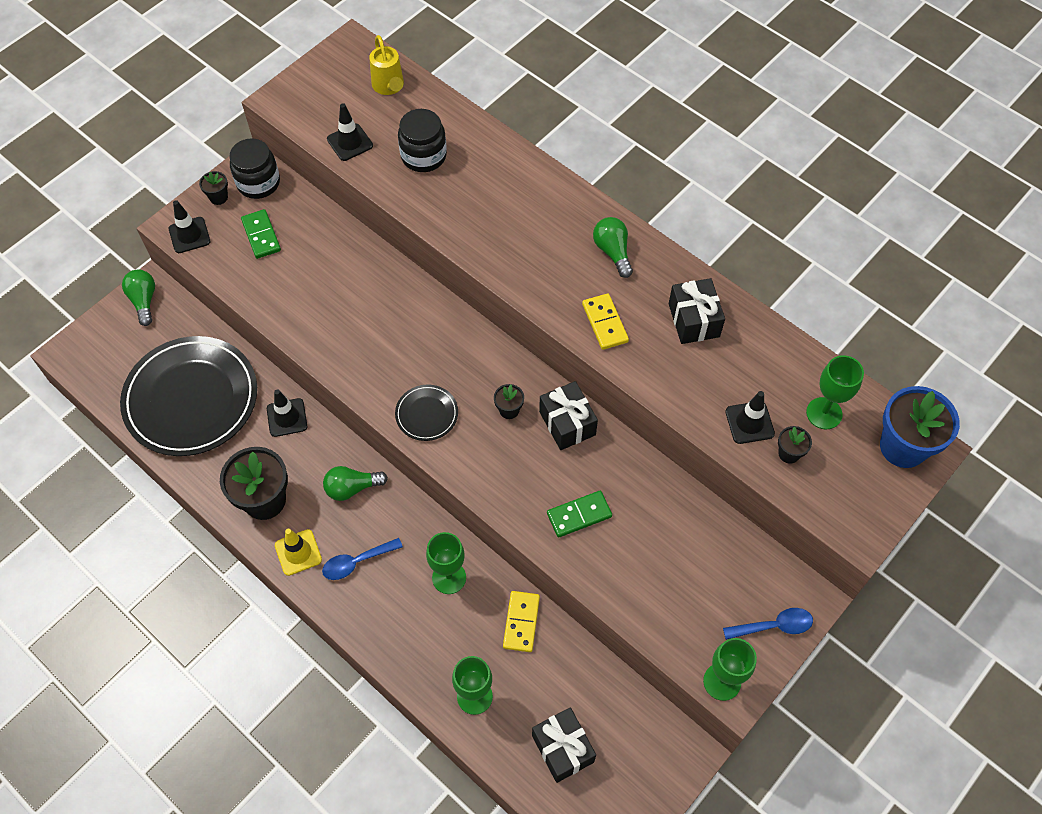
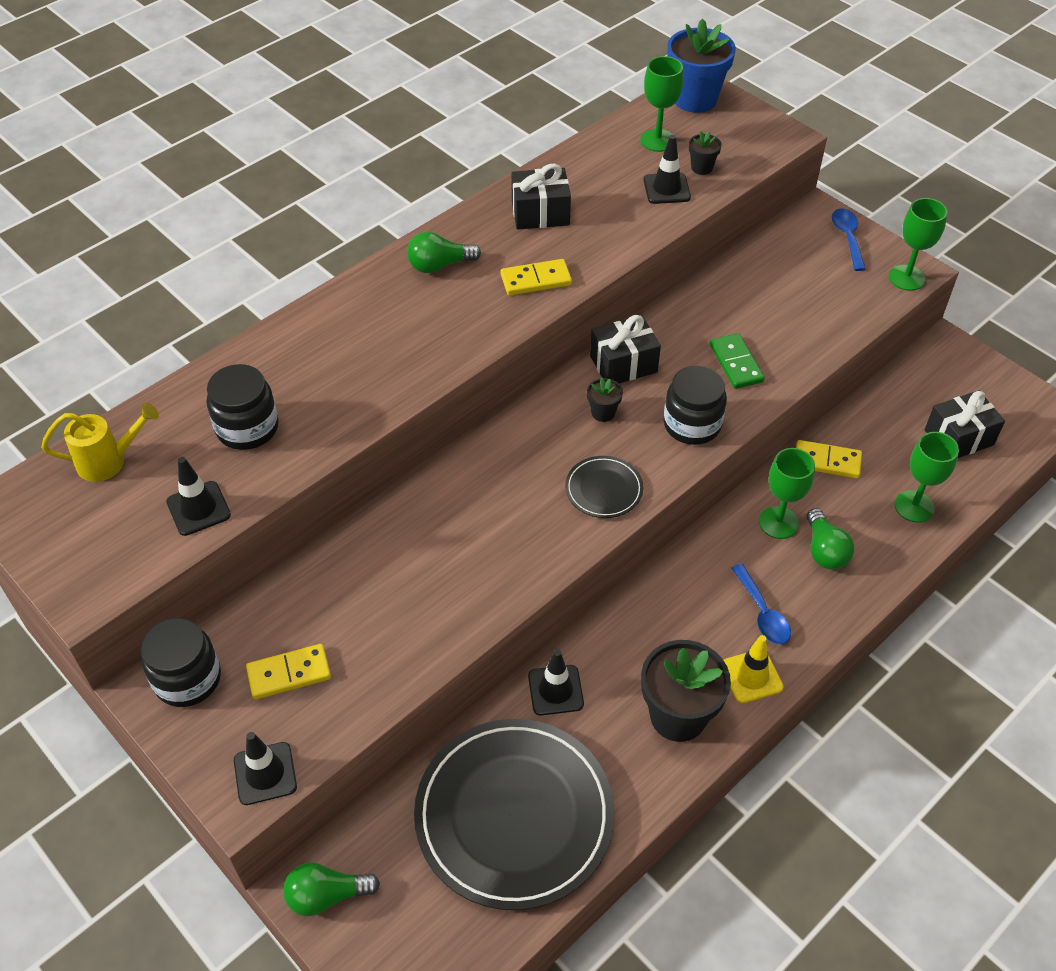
camera: 85 degrees left, 10 degrees down
black flower pot [199,171,228,205] -> none
green domino [241,209,281,259] -> yellow domino [246,644,331,699]
green light bulb [323,466,388,501] -> green light bulb moved to [807,508,854,570]
none -> black jar [664,366,727,445]

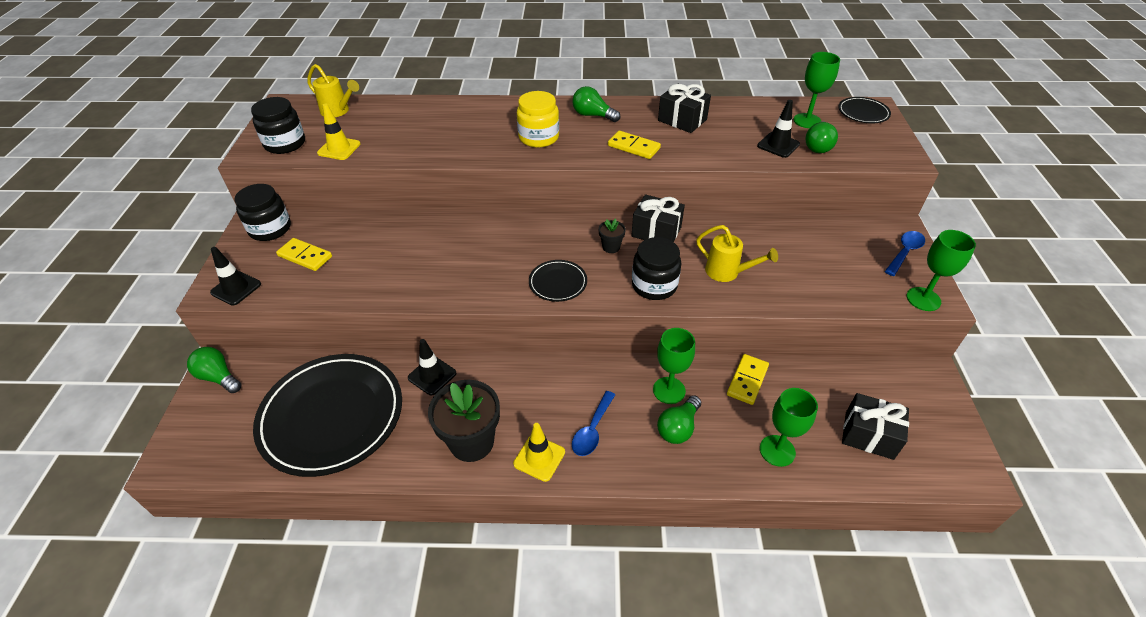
camera: 45 degrees right, 5 degrees down
black traffic cone [166,457,231,536] -> yellow traffic cone [317,103,361,160]
black jar [207,364,278,450] -> black jar moved to [251,97,305,154]
blue flower pot [667,18,736,113] -> black plate [838,97,891,123]
black flower pot [689,131,722,175] -> green light bulb [806,121,838,153]
green domino [710,333,764,389] -> yellow watering can [696,225,778,282]
yellow domino [796,440,862,478] -> yellow domino turned 60 degrees clockwise [727,354,769,405]
none -> yellow jar [517,91,559,148]

